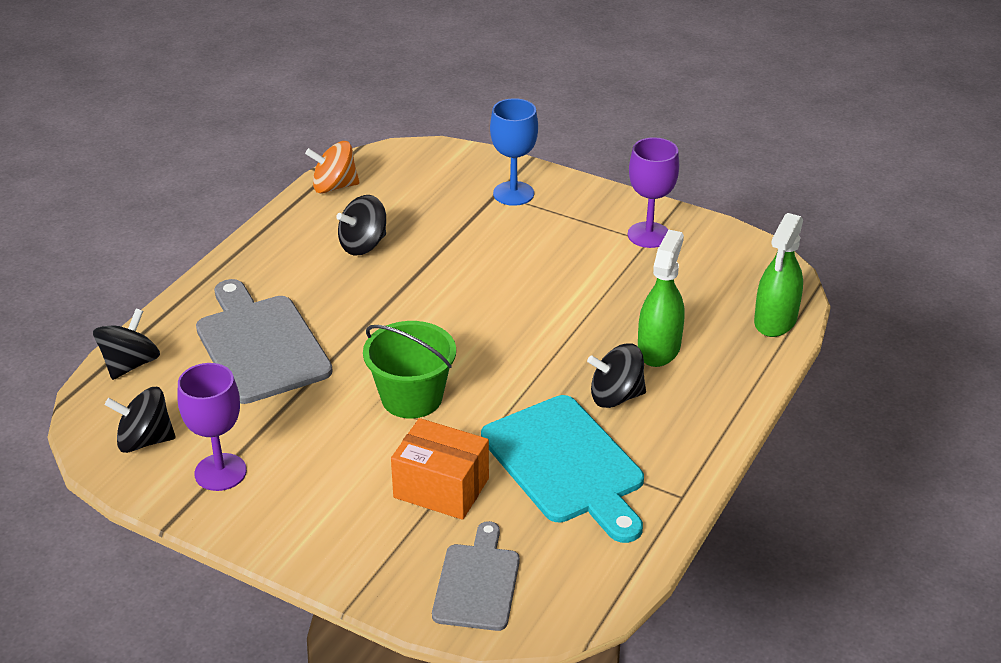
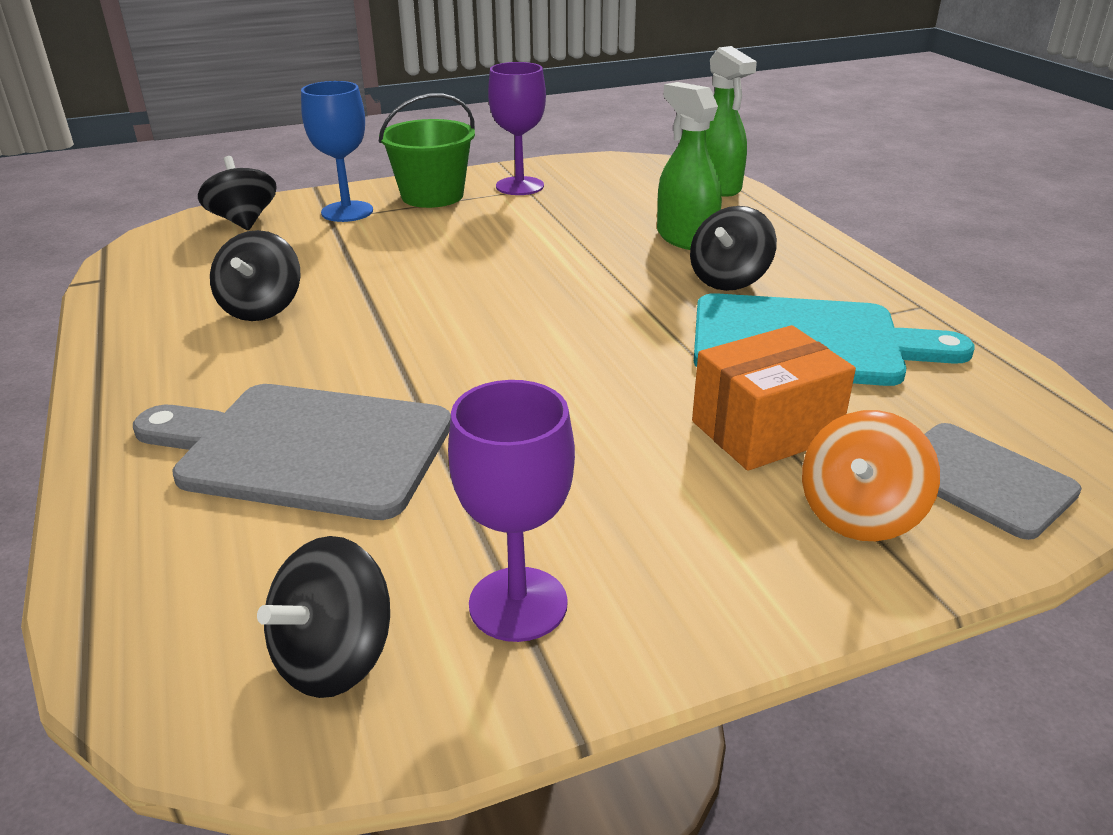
camera: 50 degrees left, 5 degrees down
black spinning top [93,308,160,380] -> black spinning top moved to [198,156,277,230]
orange spinning top [305,141,359,193] -> orange spinning top moved to [802,410,940,541]
green bucket [363,321,456,418] -> green bucket moved to [379,93,475,208]

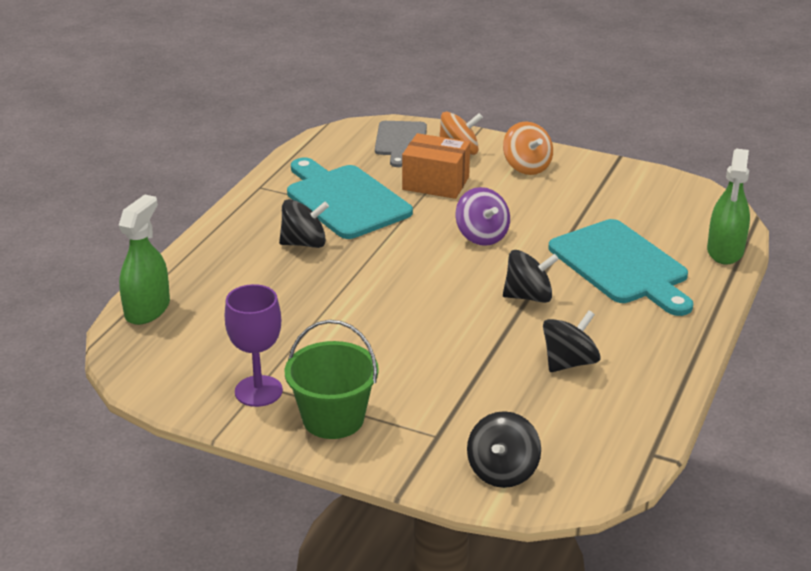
camera: 135 degrees left, 0 degrees up
grey cutting board [133,384,451,520] -> turquoise cutting board [548,219,693,316]
black spinning top [257,536,390,698] -> black spinning top moved to [503,250,559,303]
blue goblet [301,81,373,222] -> none
purple goblet [448,380,575,642] -> none
green spray bottle [657,82,722,250] -> green spray bottle moved to [707,149,750,265]
none -> purple spinning top [456,187,510,246]
none -> orange spinning top [503,121,553,175]

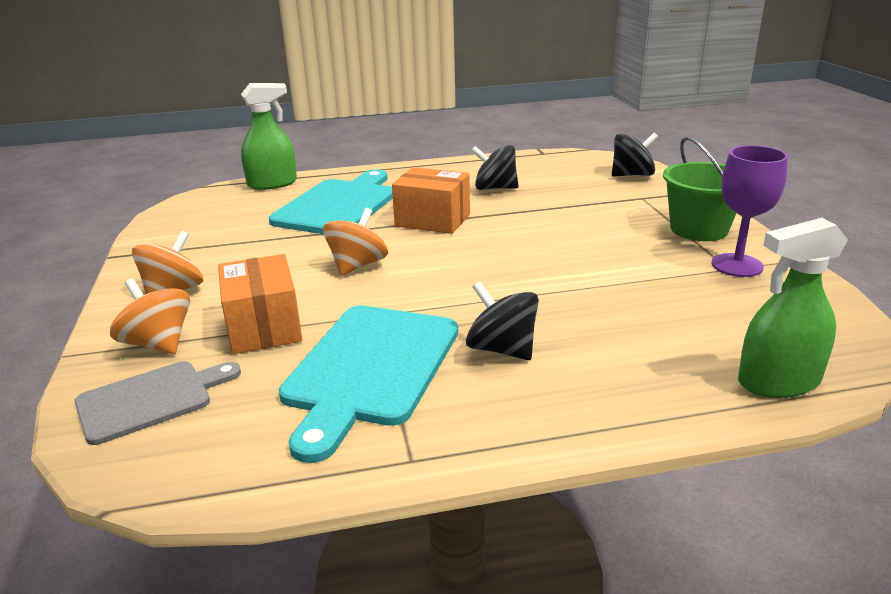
camera: 125 degrees left, 5 degrees down
purple spinning top [456,187,510,246] -> orange spinning top [323,208,388,276]
black spinning top [503,250,559,303] -> orange box [392,167,470,234]

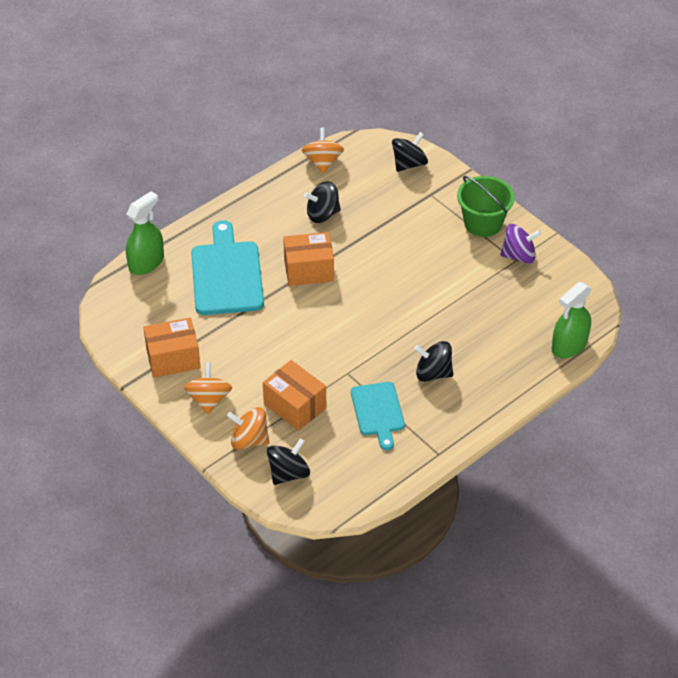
camera: 30 degrees left, 20 degrees up
grey cutting board [75,361,241,445] -> black spinning top [267,438,310,485]
turquoise cutting board [279,305,458,463] -> turquoise cutting board [351,382,405,450], size x0.62
orange spinning top [323,208,388,276] -> orange spinning top moved to [302,128,344,173]
purple goblet [712,146,788,277] -> purple spinning top [500,224,541,264]
none -> orange box [143,318,201,378]

